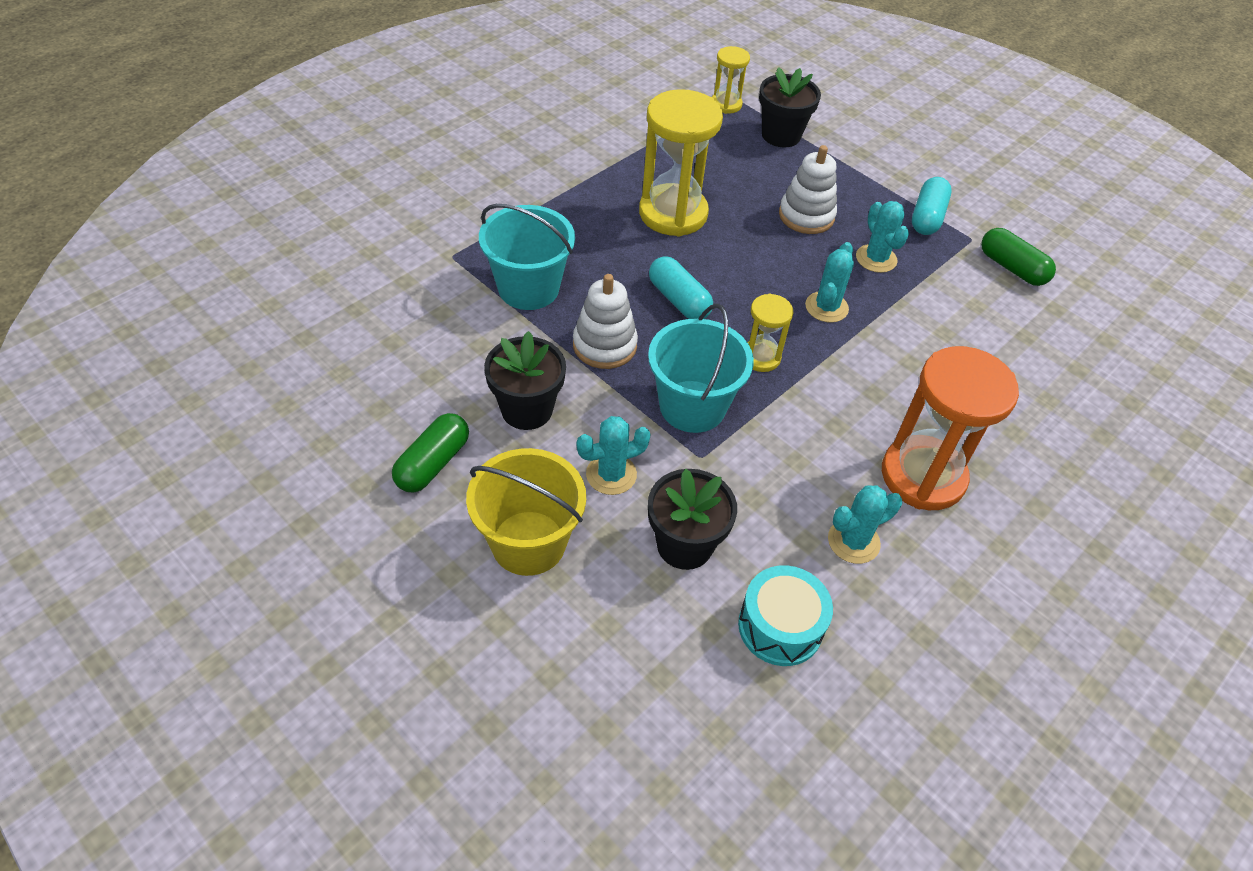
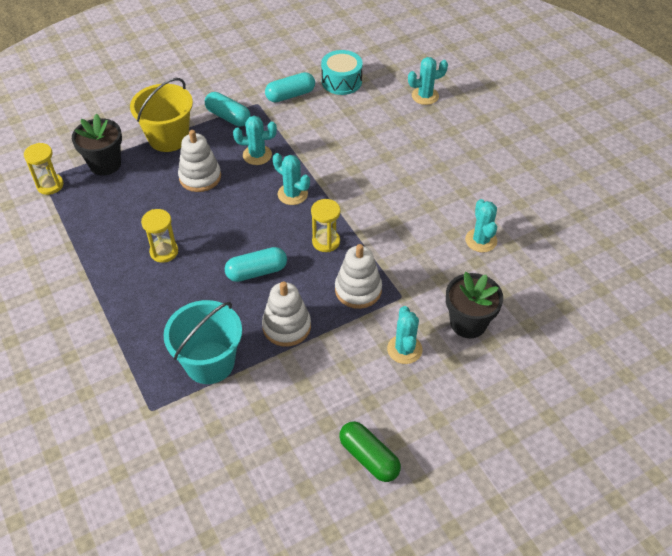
camera: 70 degrees left, 0 degrees up
yellow bucket [466,448,586,576] -> yellow bucket moved to [130,78,193,152]
black flower pot [484,331,566,430] -> none
yellow hourglass [639,89,723,237] -> yellow hourglass [141,209,178,263], size x0.51
turquoise bucket [648,303,754,433] -> white stacking toy [335,244,382,309]
turquoise drum [738,565,833,666] -> turquoise drum moved to [321,50,363,95]
orange hourglass [882,346,1019,510] -> none
green capsule [981,228,1056,286] -> turquoise capsule [265,72,315,102]
none -> turquoise cactus [408,57,448,105]

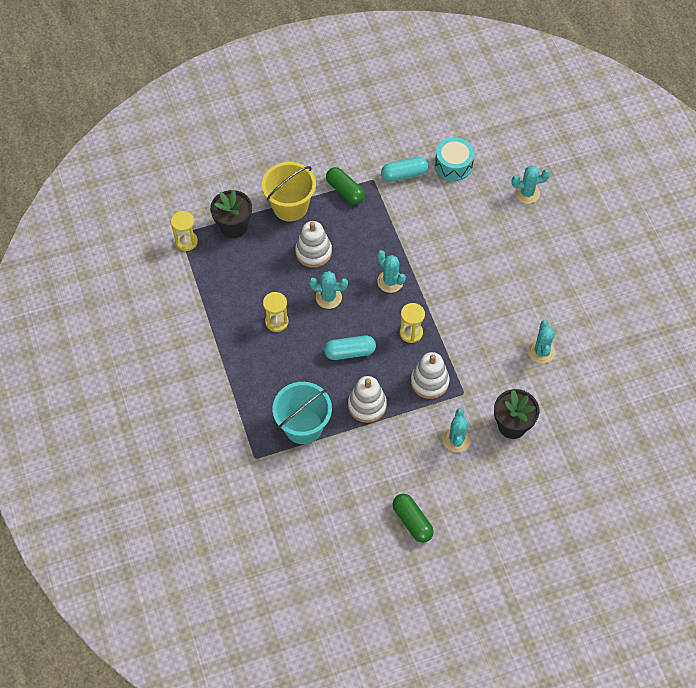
camera: 10 degrees right, 10 degrees up
turquoise capsule [205,92,251,127] -> green capsule [326,167,365,204]
turquoise cactus [233,116,277,165] -> turquoise cactus moved to [309,271,348,309]

